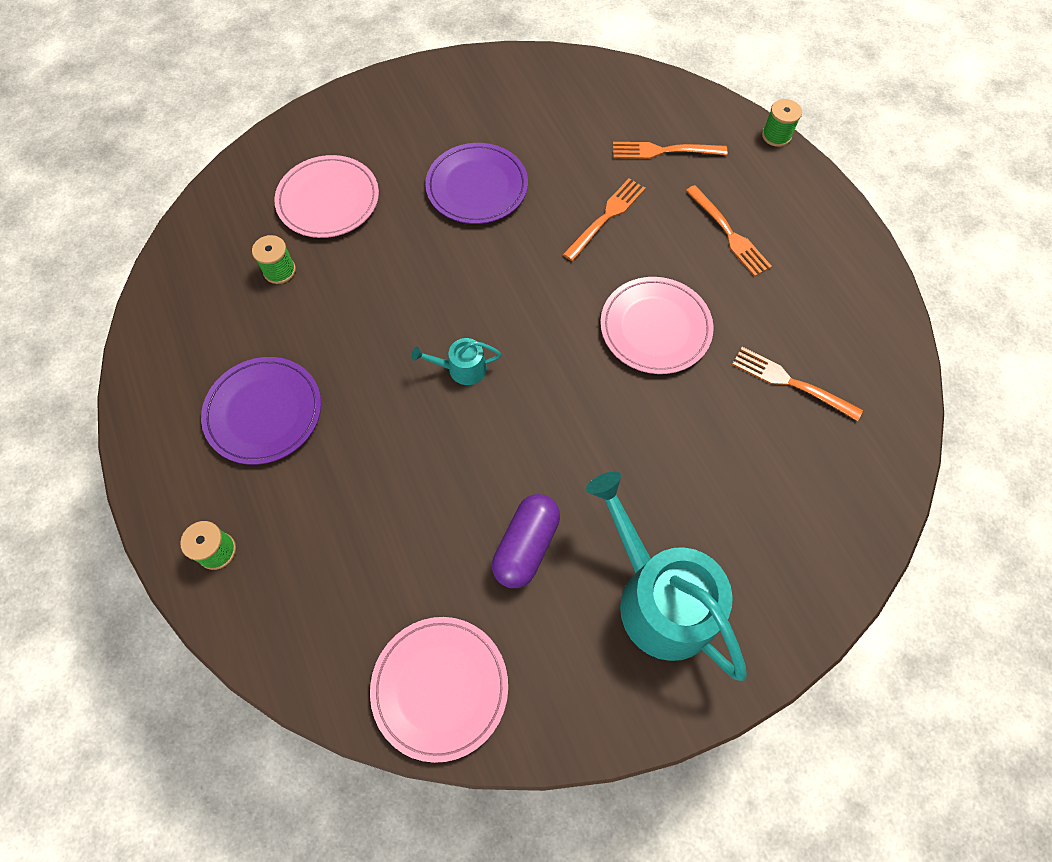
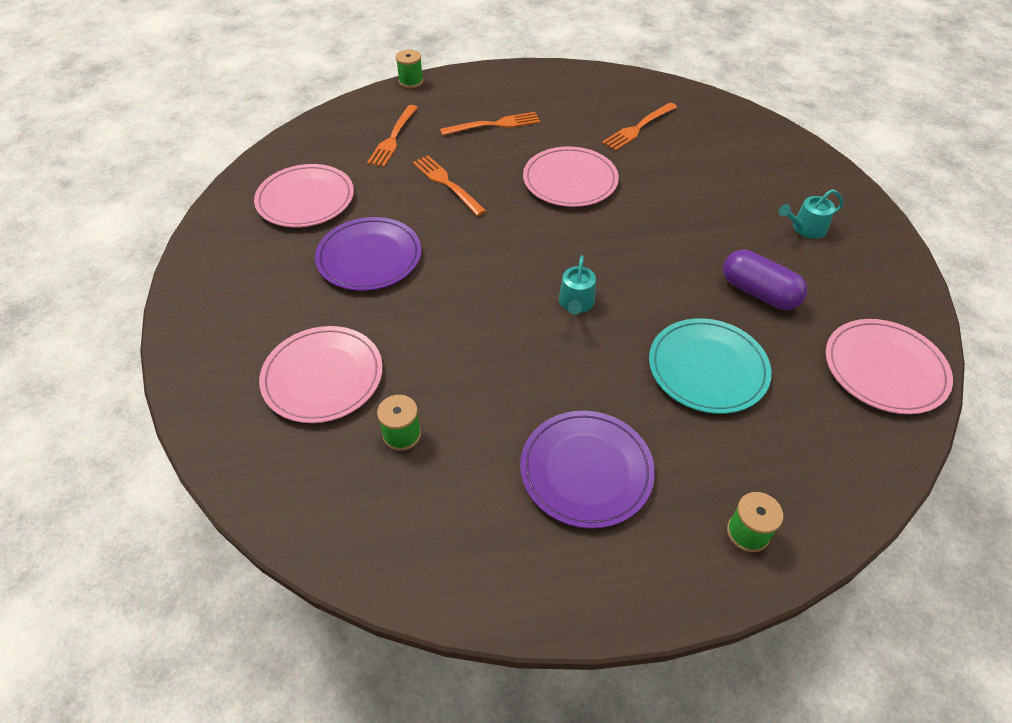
camera: 75 degrees left, 15 degrees down
turquoise watering can [586,471,747,681] -> turquoise watering can [779,189,843,239], size x0.44
none -> pink plate [254,164,354,228]
none -> turquoise plate [649,318,772,414]

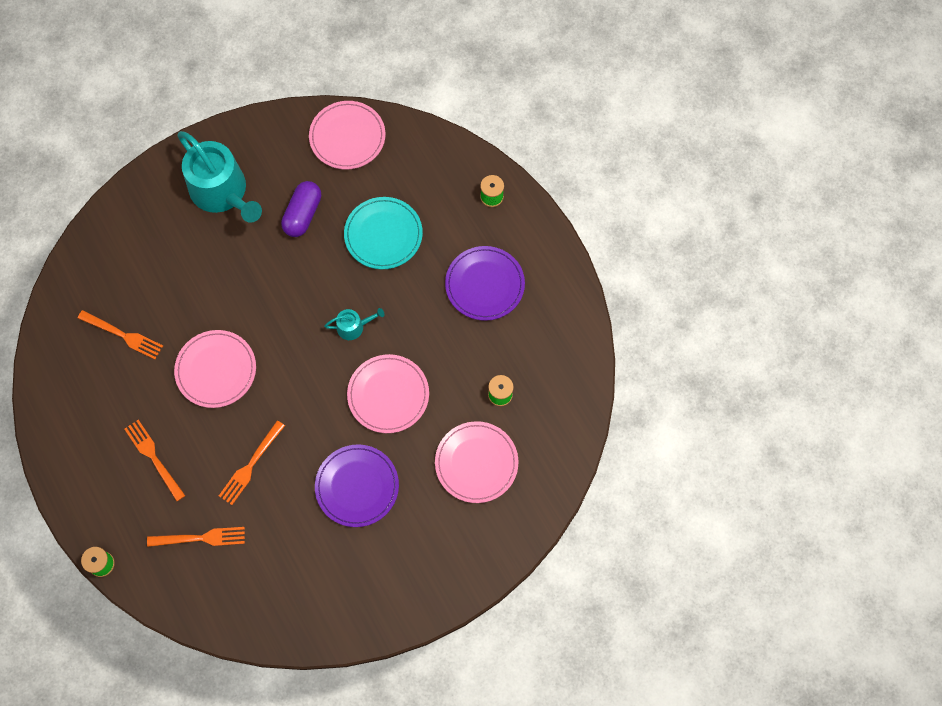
camera: 110 degrees left, 20 degrees up
pink plate [254,164,354,228] -> pink plate moved to [347,354,429,433]
turquoise watering can [779,189,843,239] -> turquoise watering can [177,131,262,223], size x2.25

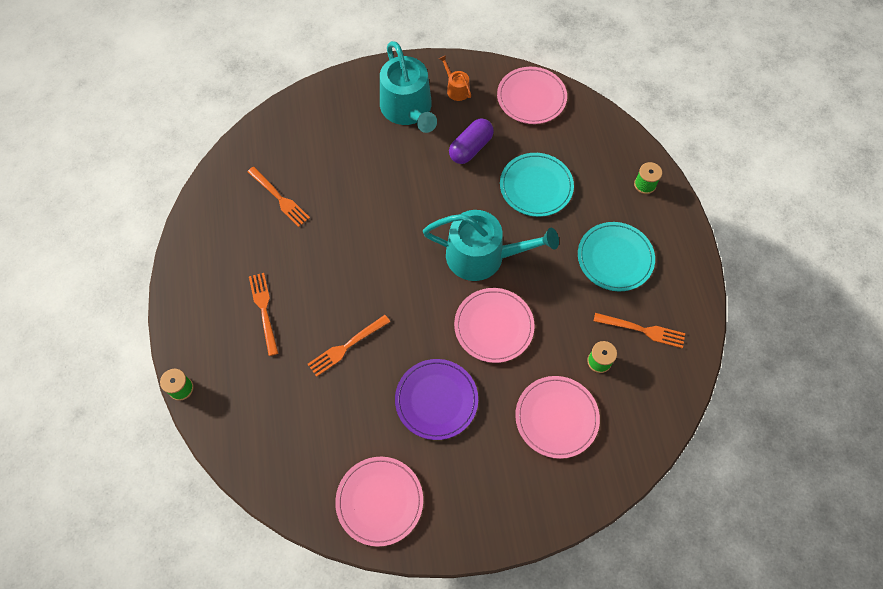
camera: 20 degrees right, 5 degrees down
orange fork [147,527,245,547] -> orange fork moved to [594,313,685,348]
pink plate [174,330,256,408] -> pink plate moved to [335,457,423,547]
turquoise watering can [324,308,385,340] -> turquoise watering can [423,210,559,281], size x2.25
purple plate [445,246,525,321] -> turquoise plate [578,222,655,291]
none -> orange watering can [439,55,471,101]

